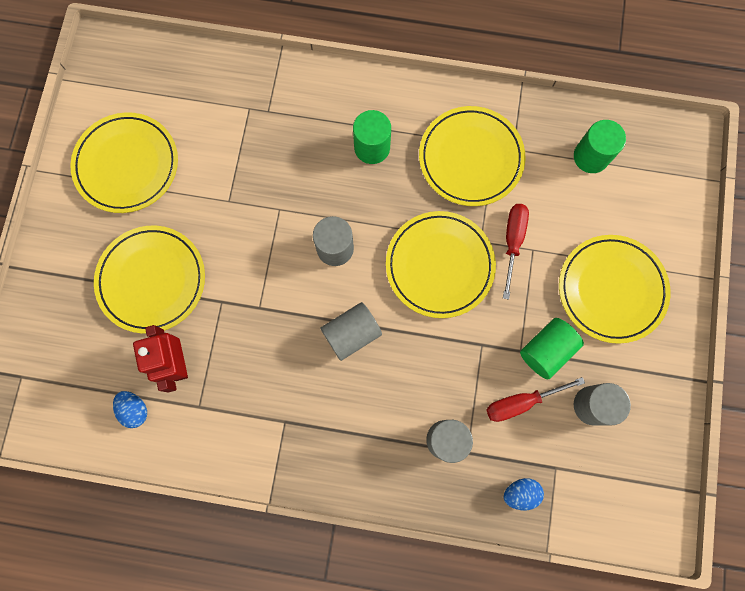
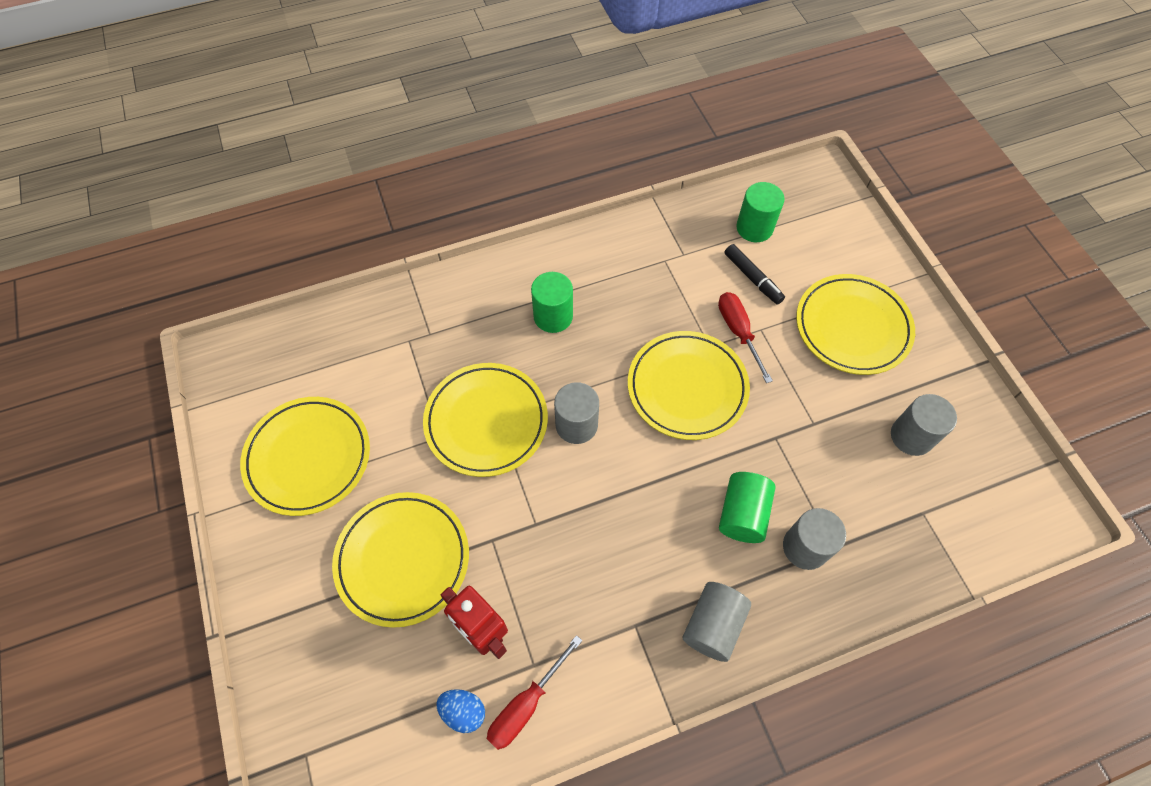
camera: 30 degrees left, 15 degrees down
grey cylinder [320,302,382,361] -> grey cylinder moved to [683,582,751,662]
yellow plate [419,106,525,206] -> yellow plate moved to [423,363,548,477]
red screwdriver [486,377,585,422] -> red screwdriver moved to [487,635,582,750]
blue egg [504,478,544,510] -> none
green cylinder [520,318,584,379] -> green cylinder moved to [719,472,775,543]
none -> black marker [724,244,785,304]

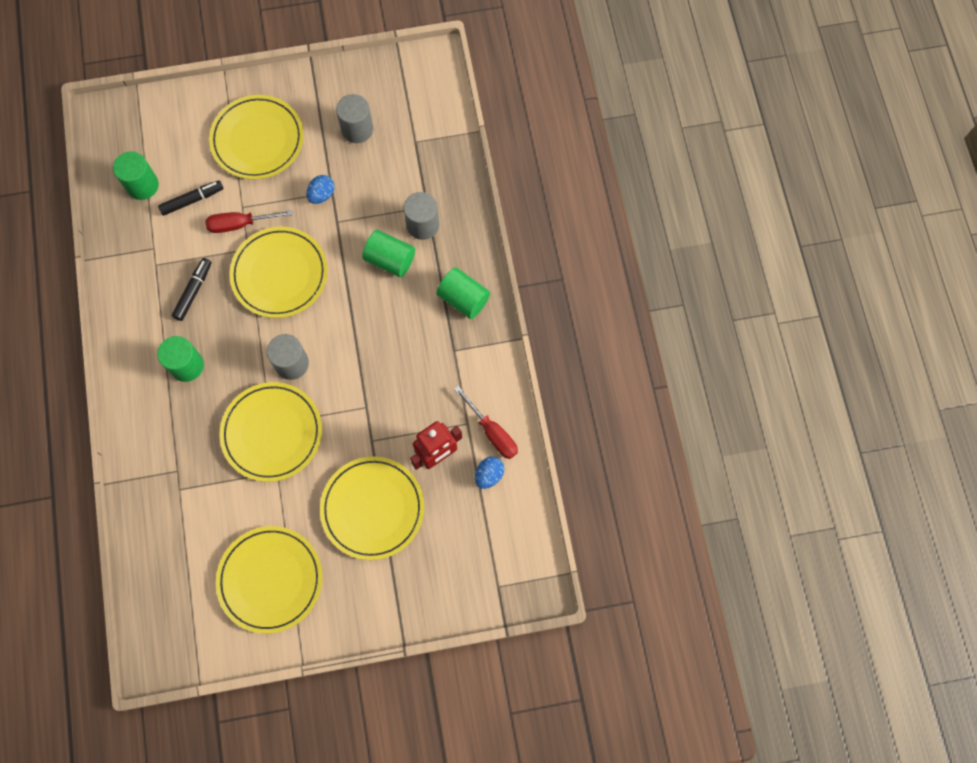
camera: 80 degrees left, 10 degrees up
grey cylinder [683,582,751,662] -> green cylinder [436,268,490,319]
none -> black marker [172,258,212,321]
none -> blue egg [306,175,335,204]

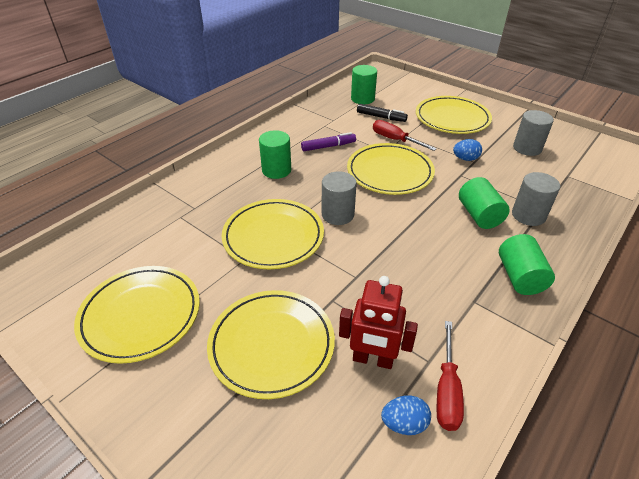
camera: 50 degrees right, 30 degrees down
black marker [172,258,212,321] -> purple marker [301,132,356,151]

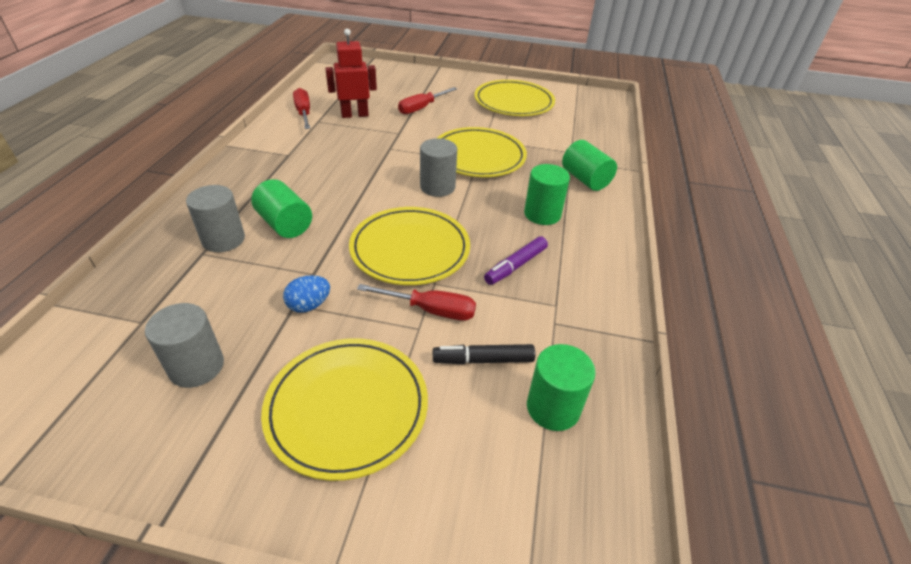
camera: 150 degrees right, 0 degrees up
yellow plate [207,290,335,399] -> red screwdriver [398,87,457,114]
blue egg [381,395,431,435] -> none
green cylinder [499,234,555,295] -> green cylinder moved to [562,140,617,191]

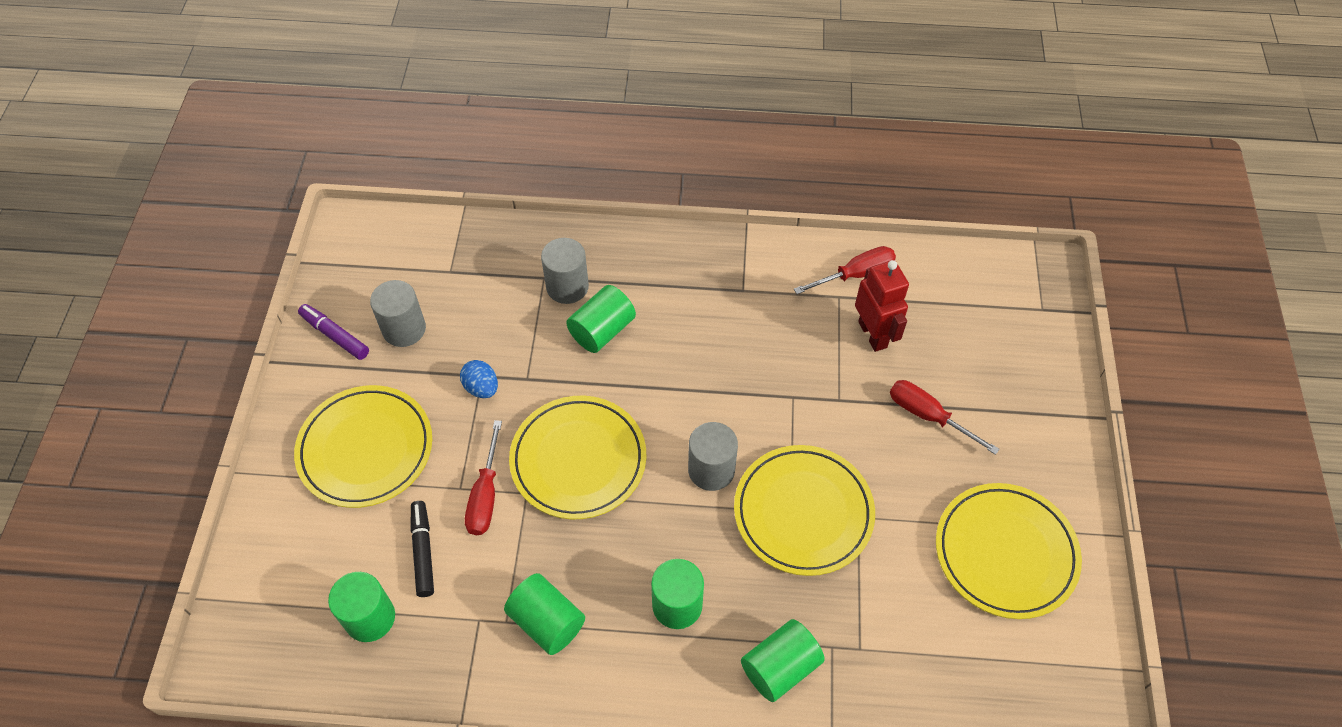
camera: 85 degrees right, 15 degrees up
purple marker [484,236,548,285] -> purple marker moved to [298,304,369,360]
none -> green cylinder [504,573,585,655]

